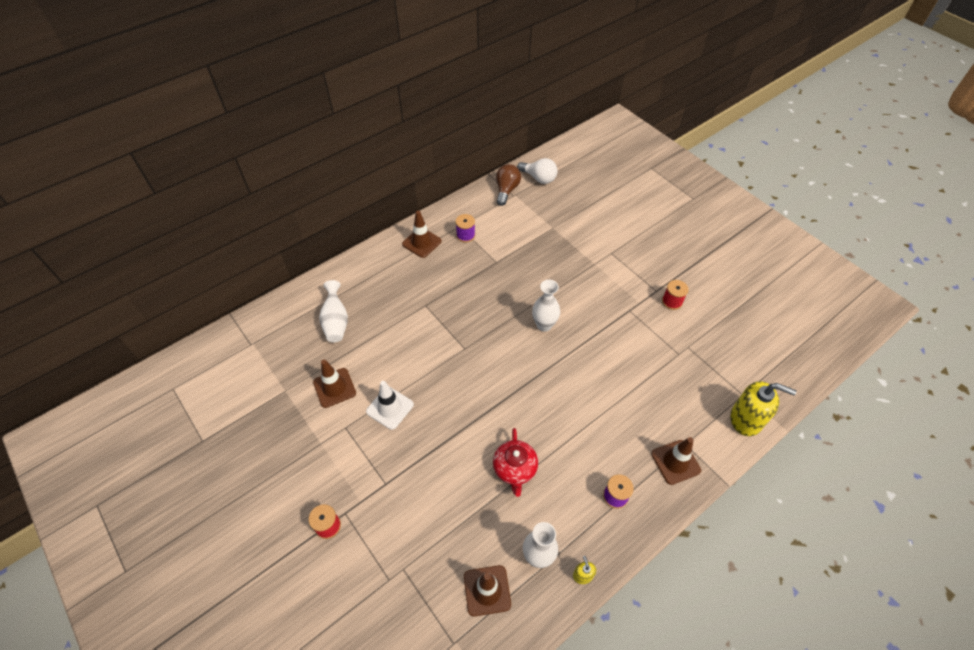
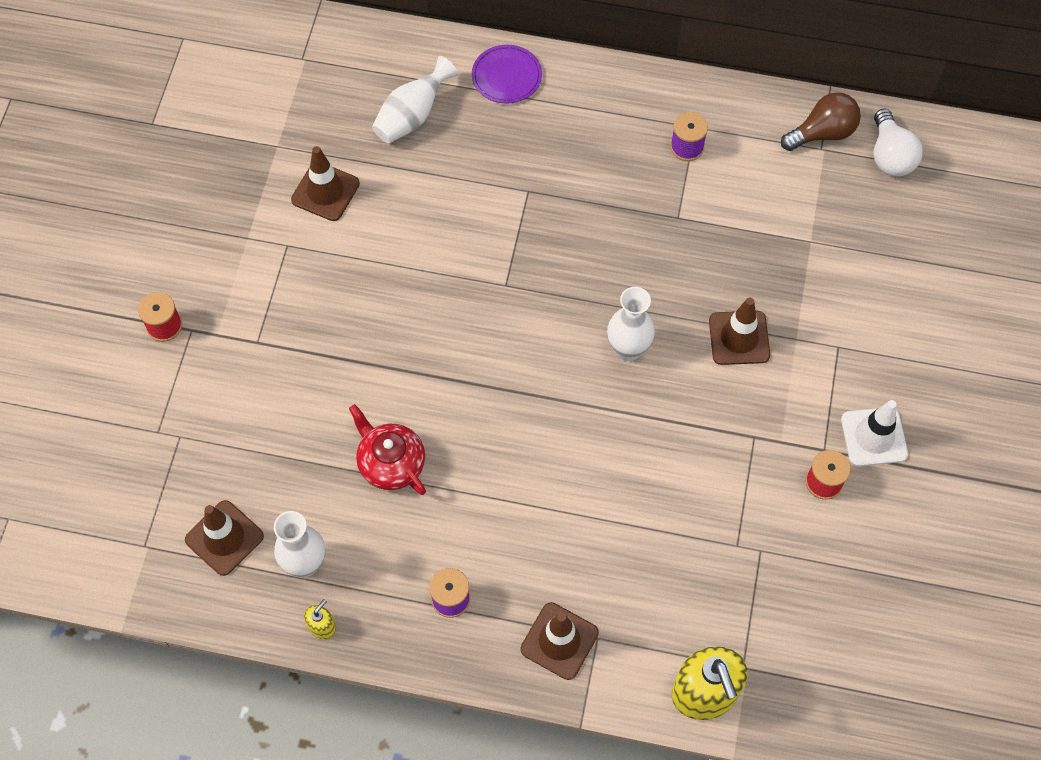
camera: 50 degrees right, 10 degrees up
white traffic cone [366,381,414,430] -> white traffic cone moved to [841,400,908,467]
brown traffic cone [402,211,442,258] -> brown traffic cone moved to [709,297,770,365]
red teapot [493,428,538,497] -> red teapot turned 90 degrees clockwise [349,404,426,495]
none -> purple plate [472,45,542,104]

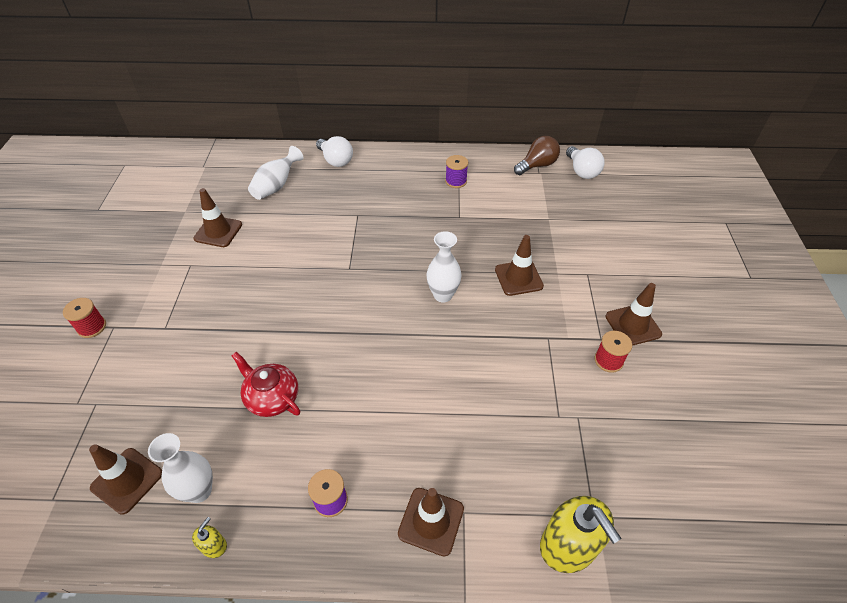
camera: 10 degrees left, 15 degrees down
purple plate [472,45,542,104] -> white light bulb [316,136,353,167]
white traffic cone [841,400,908,467] -> brown traffic cone [605,283,662,346]

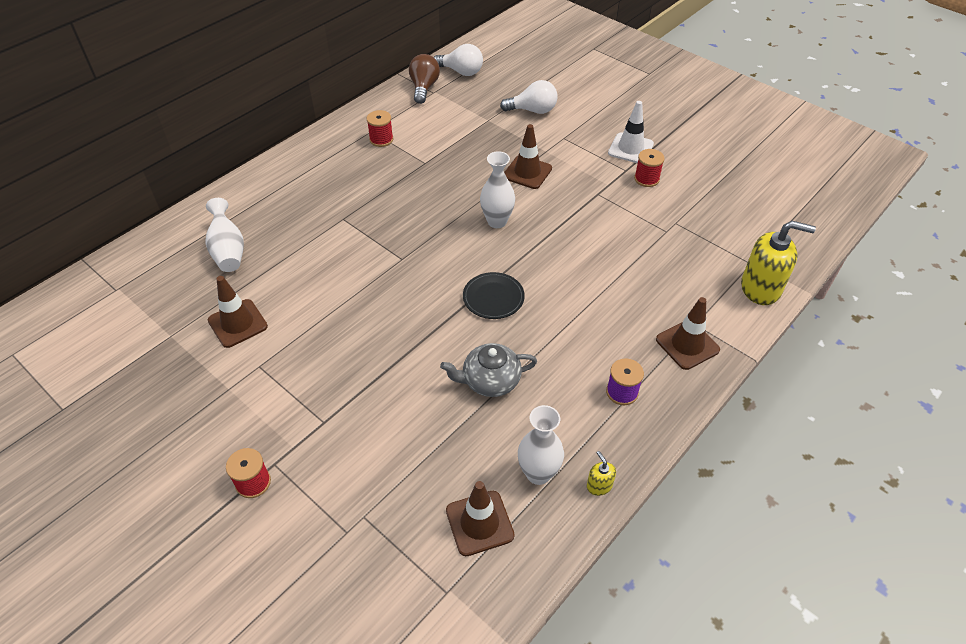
camera: 50 degrees left, 0 degrees up
red teapot [231,352,300,417] -> grey teapot [440,343,537,397]
white light bulb [316,136,353,167] -> white light bulb moved to [500,80,558,114]
purple spool [445,155,468,188] -> red spool [366,110,394,147]
brown traffic cone [605,283,662,346] -> white traffic cone [608,101,654,163]
none -> black plate [463,272,525,319]

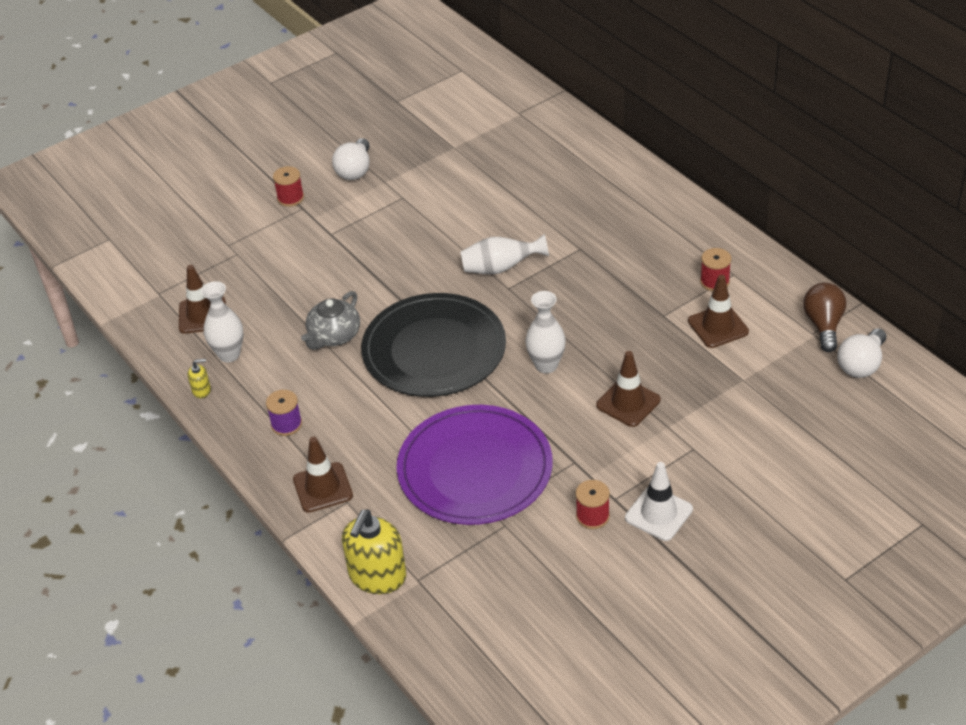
camera: 105 degrees right, 5 degrees down
white vase [205,198,244,272] -> white vase moved to [460,234,549,274]
brown traffic cone [208,276,268,348] -> brown traffic cone moved to [688,275,749,348]
brown light bulb [409,54,440,104] -> brown light bulb turned 105 degrees counterclockwise [803,282,847,352]
grey teapot [440,343,537,397] -> grey teapot turned 150 degrees counterclockwise [301,291,360,350]
black plate [463,272,525,319] -> black plate [361,293,506,397], size x2.25
white light bulb [500,80,558,114] -> white light bulb moved to [332,138,370,180]
none -> purple plate [397,405,553,525]

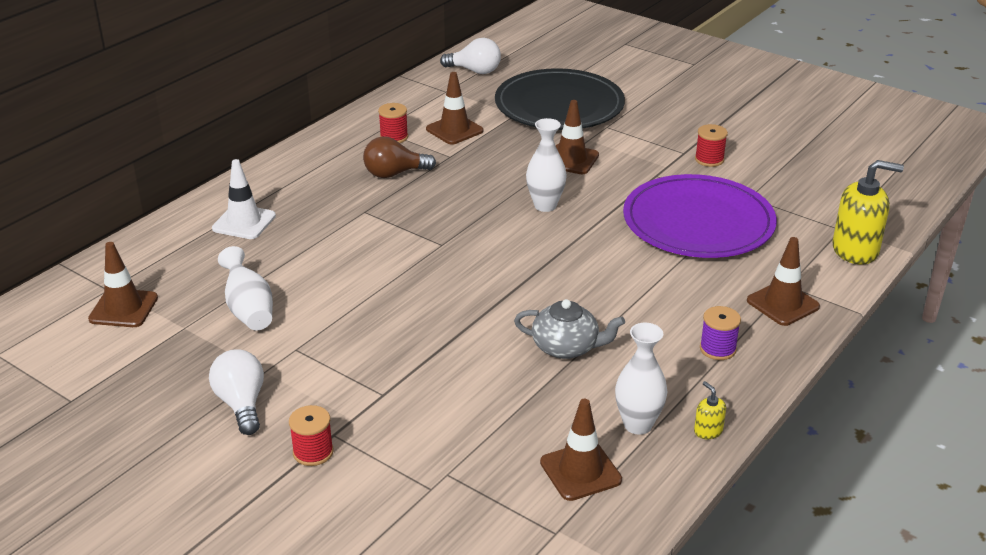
camera: 110 degrees left, 10 degrees down
white light bulb [332,138,370,180] -> white light bulb turned 105 degrees counterclockwise [209,350,264,435]
black plate [361,293,506,397] -> black plate moved to [495,68,625,130]
white vase [460,234,549,274] -> white vase moved to [218,246,273,331]
white traffic cone [625,462,693,541] -> white traffic cone moved to [212,159,276,239]
brown light bulb [803,282,847,352] -> brown light bulb moved to [363,136,436,178]
none -> brown traffic cone [88,242,158,327]

